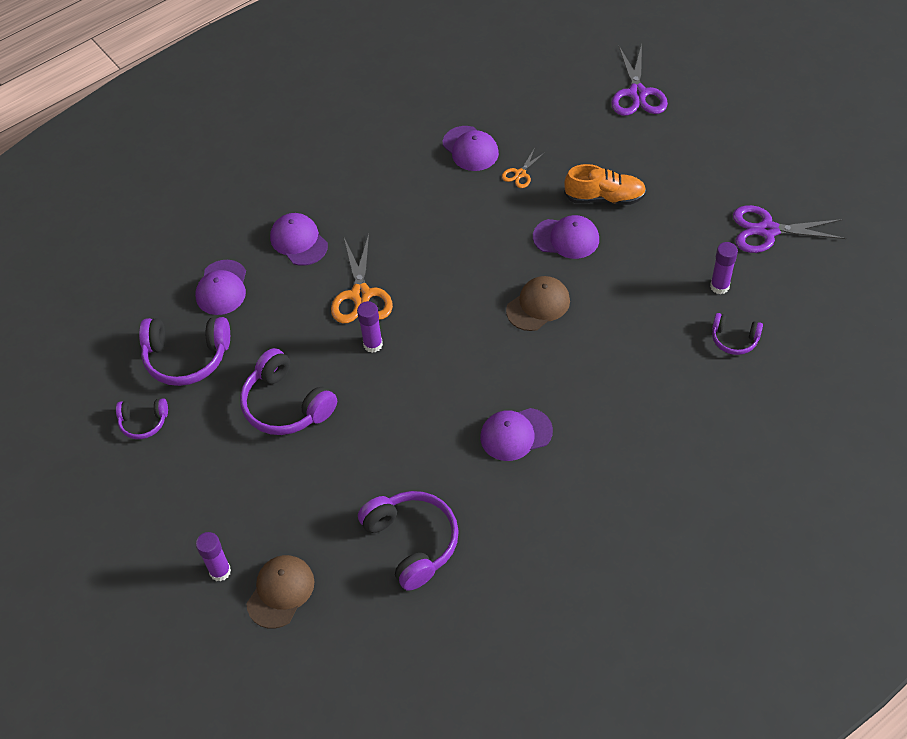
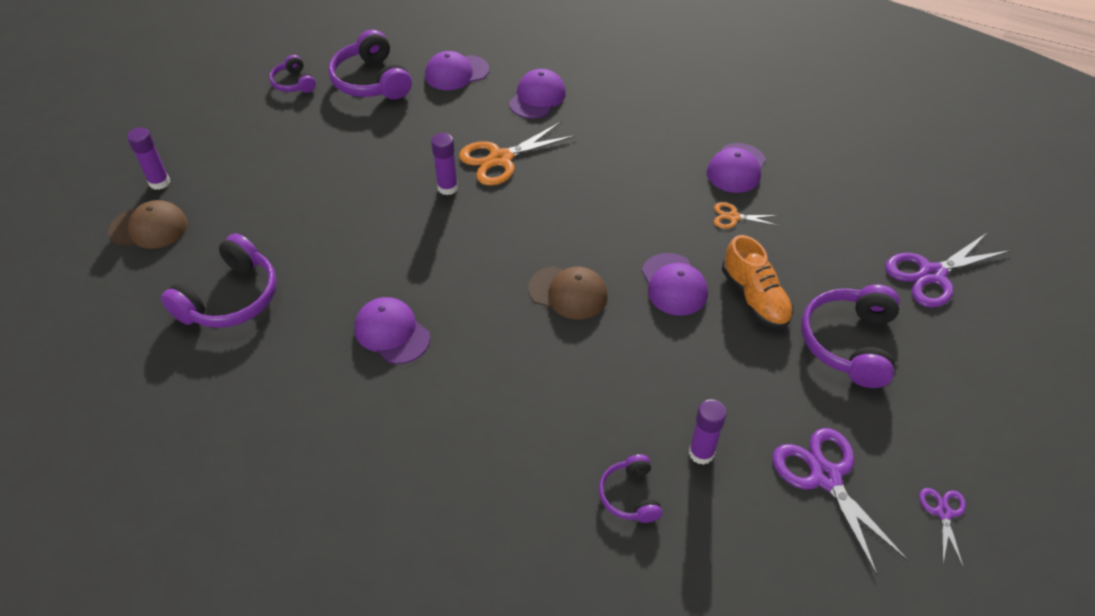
camera: 60 degrees right, 5 degrees down
purple headphones [240,348,337,435] -> purple headphones moved to [801,284,900,388]
none -> purple scissors [919,488,966,568]

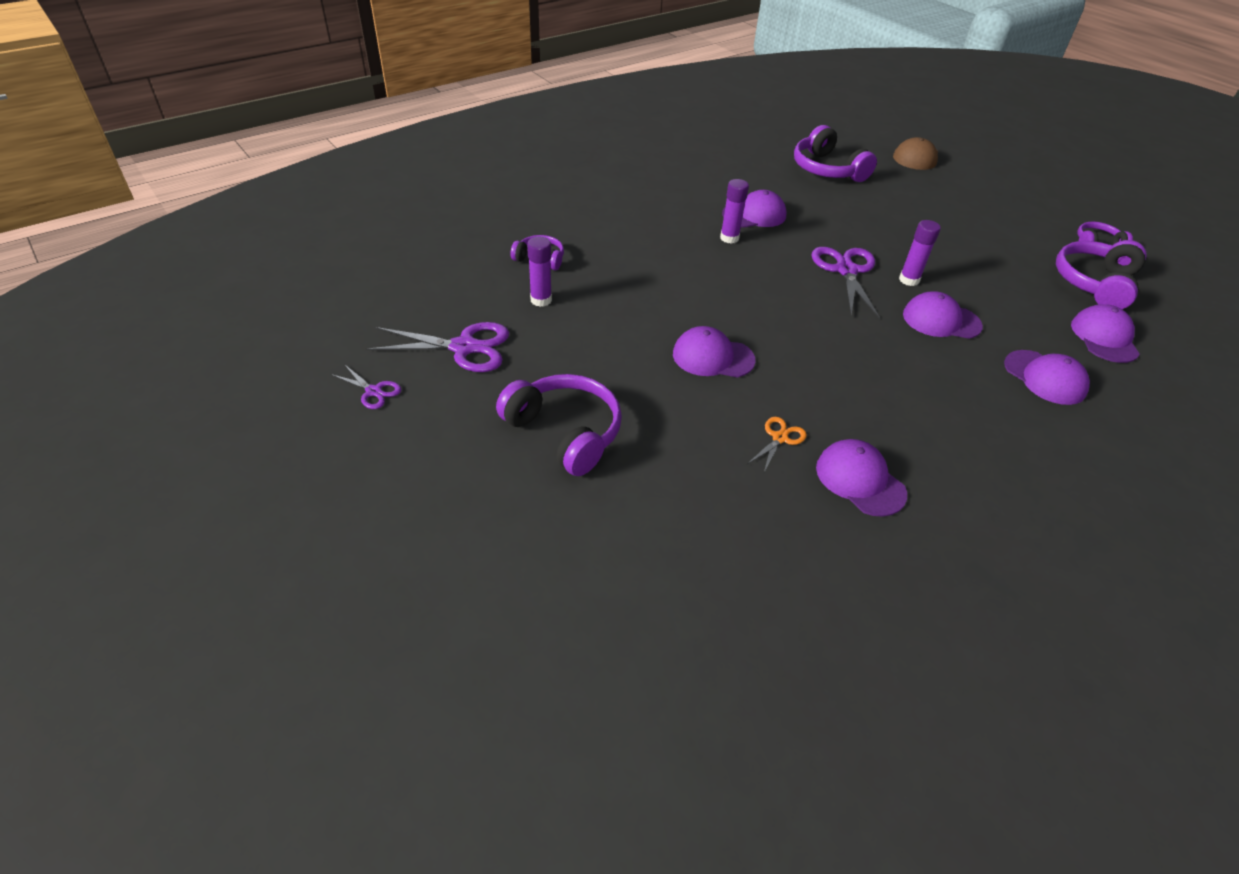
camera: 115 degrees right, 5 degrees down
purple glue stick [127,127,170,190] -> purple glue stick moved to [720,179,749,244]
purple headphones [328,30,412,99] -> purple headphones turned 60 degrees counterclockwise [1056,240,1147,309]
orange scissors [459,122,576,186] -> purple cap [903,291,983,339]
brown cap [528,266,608,319] -> none
orange shoe [722,235,793,329] -> none
purple scissors [885,232,1011,308] -> purple scissors moved to [812,247,880,319]

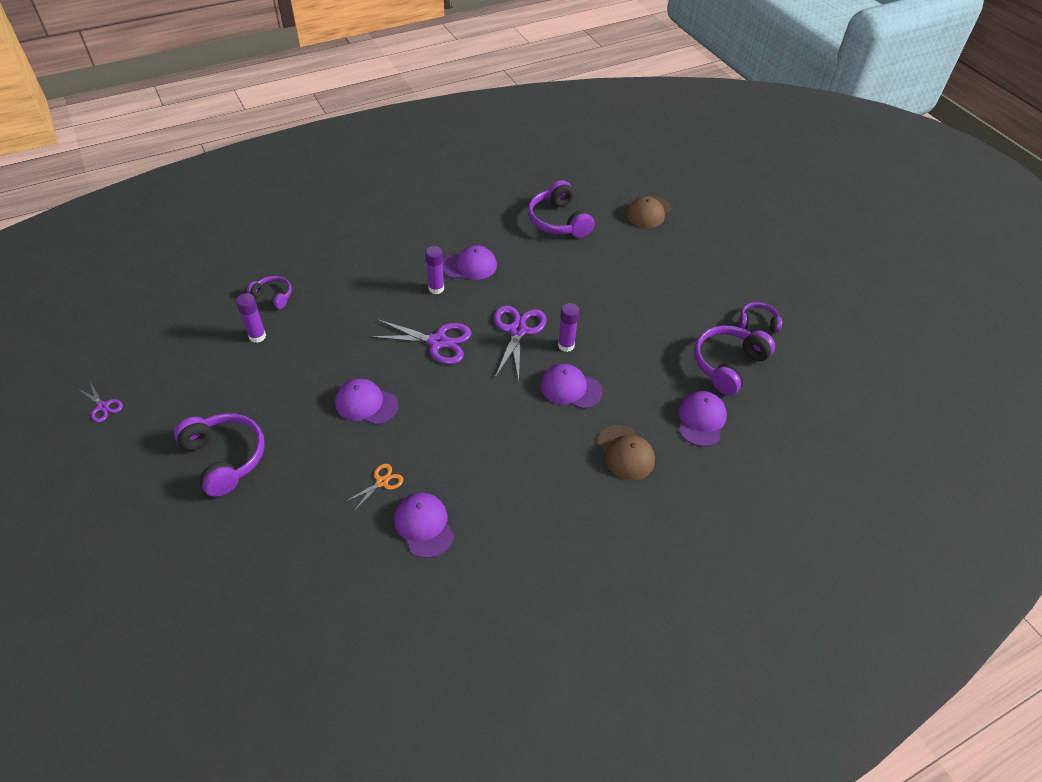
camera: 10 degrees right, 5 degrees up
purple scissors [367,322,509,372] -> purple scissors moved to [369,319,472,364]
purple cap [1004,350,1090,405] -> brown cap [597,425,655,480]

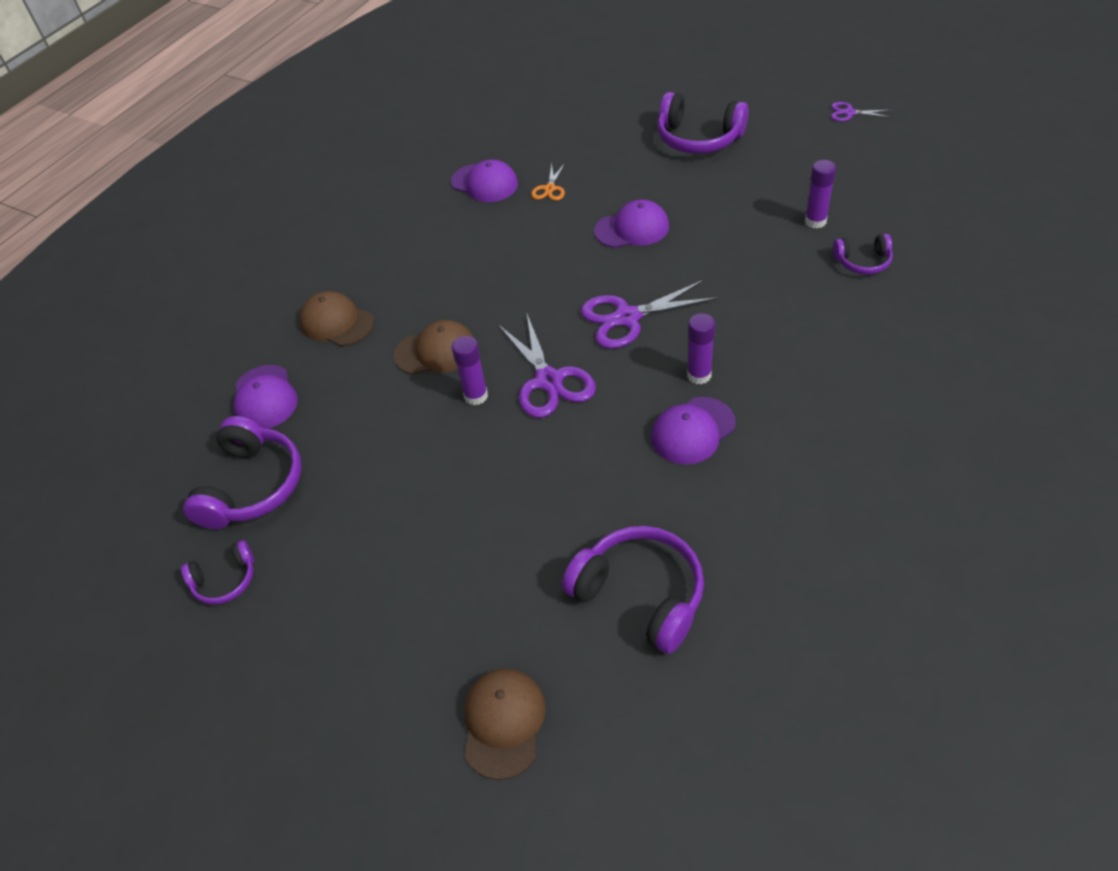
camera: 155 degrees right, 0 degrees up
purple cap [540,364,603,409] -> brown cap [394,320,474,375]

